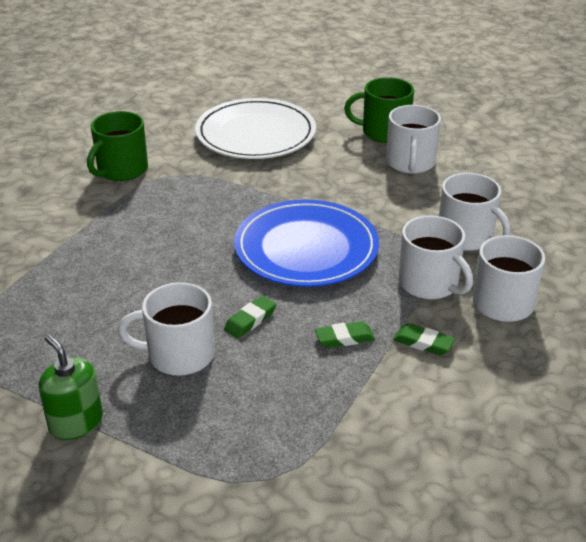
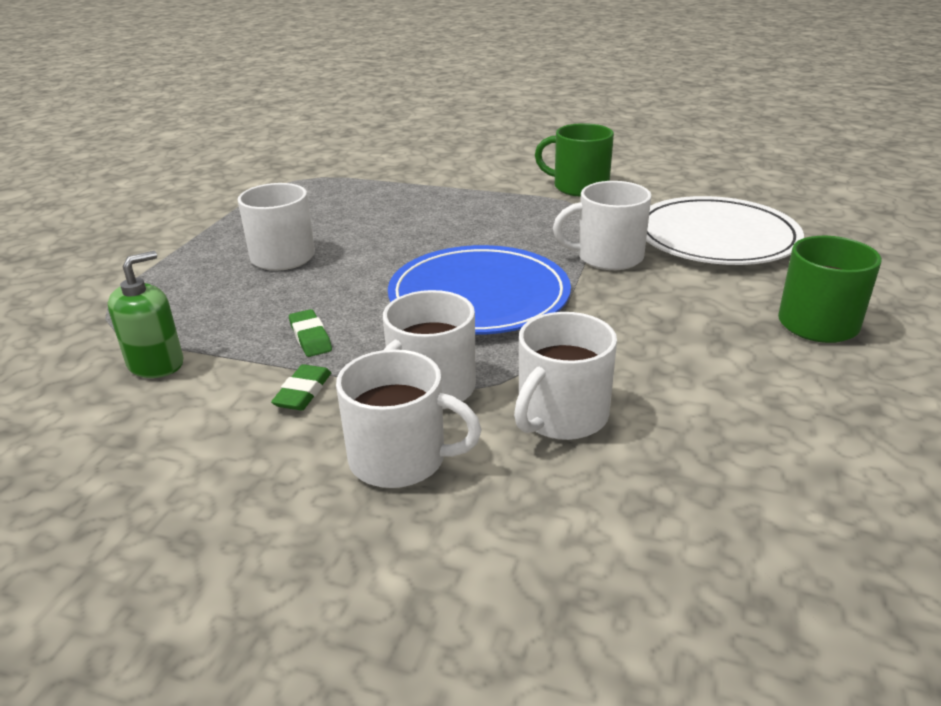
camera: 80 degrees right, 5 degrees down
green soap dispenser [39,335,103,440] -> green soap dispenser moved to [108,251,184,378]
green eraser [224,296,276,338] -> none
white mug [386,105,441,174] -> white mug moved to [553,181,652,270]

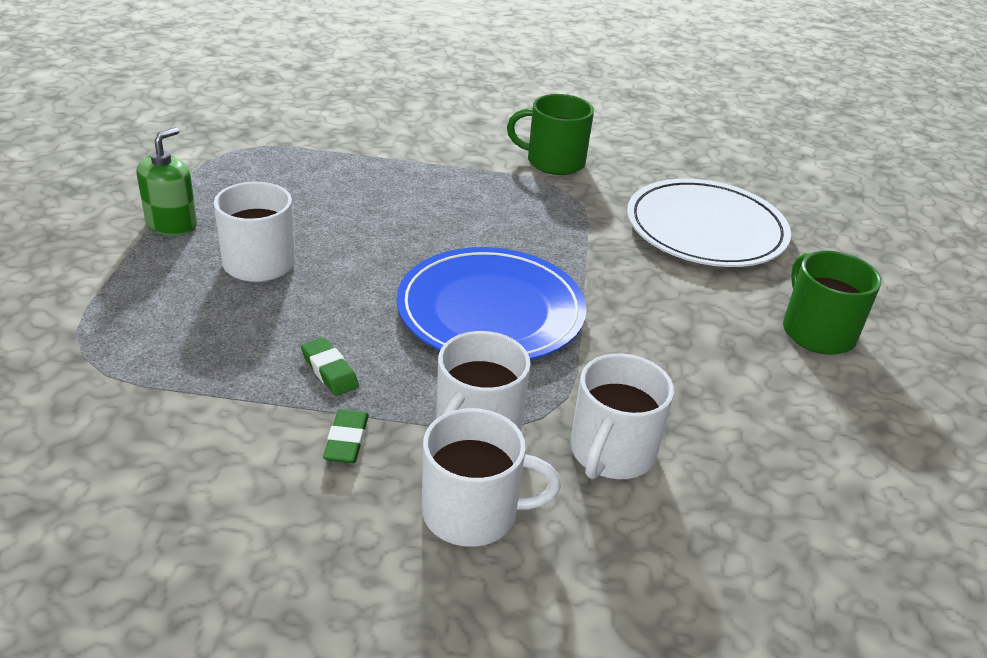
camera: 15 degrees left, 5 degrees up
green soap dispenser [108,251,184,378] -> green soap dispenser moved to [137,127,197,236]
white mug [553,181,652,270] -> none

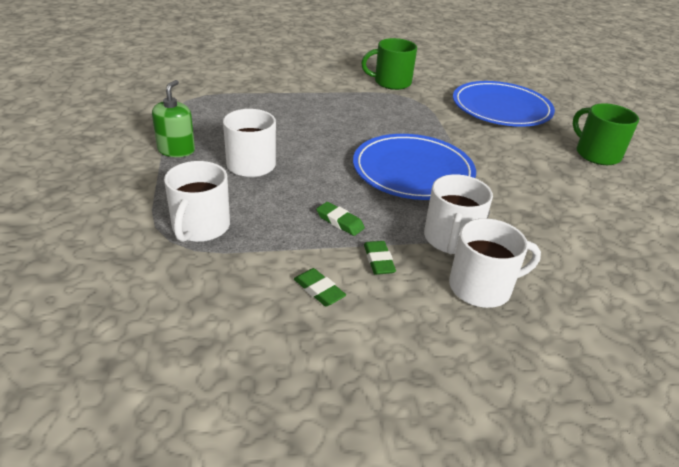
camera: 15 degrees left, 0 degrees up
white mug [570,354,674,479] -> white mug moved to [164,161,230,242]
white plate [627,179,791,267] -> blue plate [453,81,555,127]
none -> green eraser [294,268,346,306]

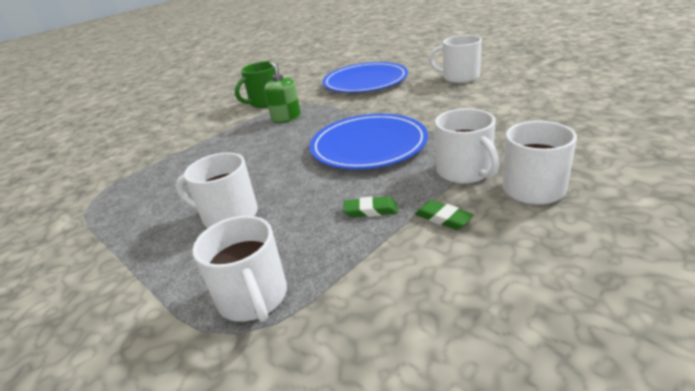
camera: 30 degrees left, 5 degrees down
green soap dispenser [152,80,195,157] -> green soap dispenser moved to [264,62,301,123]
green eraser [294,268,346,306] -> none
green mug [573,103,639,165] -> white mug [429,35,482,83]

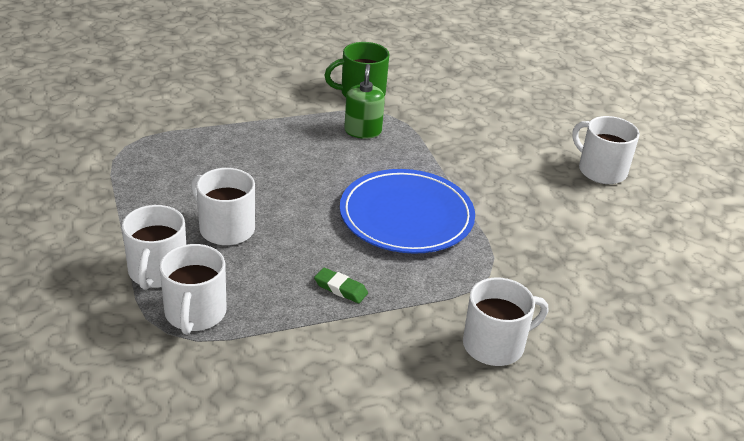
camera: 20 degrees right, 5 degrees up
blue plate [322,62,408,93] -> none
green eraser [415,200,474,230] -> none
white mug [435,108,500,184] -> white mug moved to [122,205,186,290]

